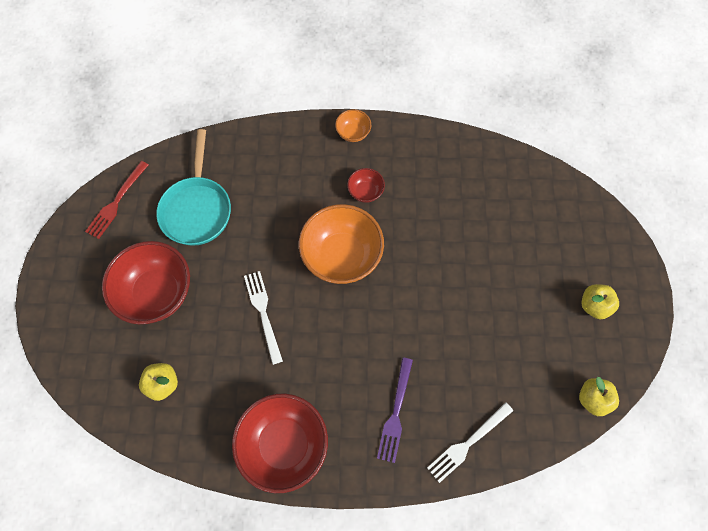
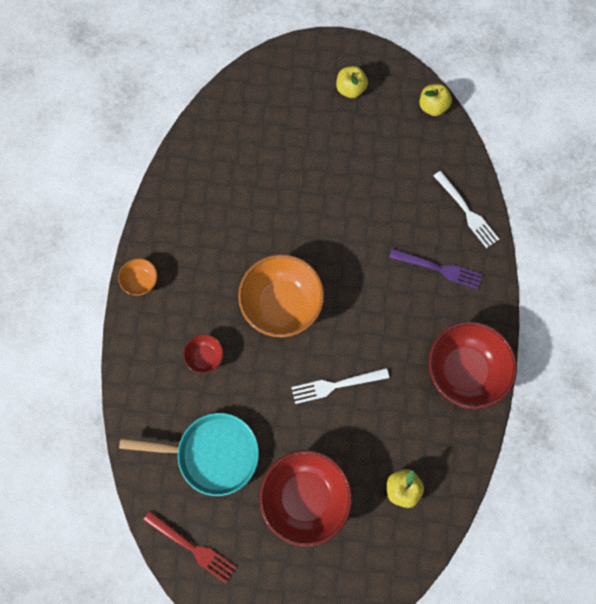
camera: 85 degrees left, 5 degrees up
red bowl [347,168,385,203] -> red bowl moved to [183,334,224,374]

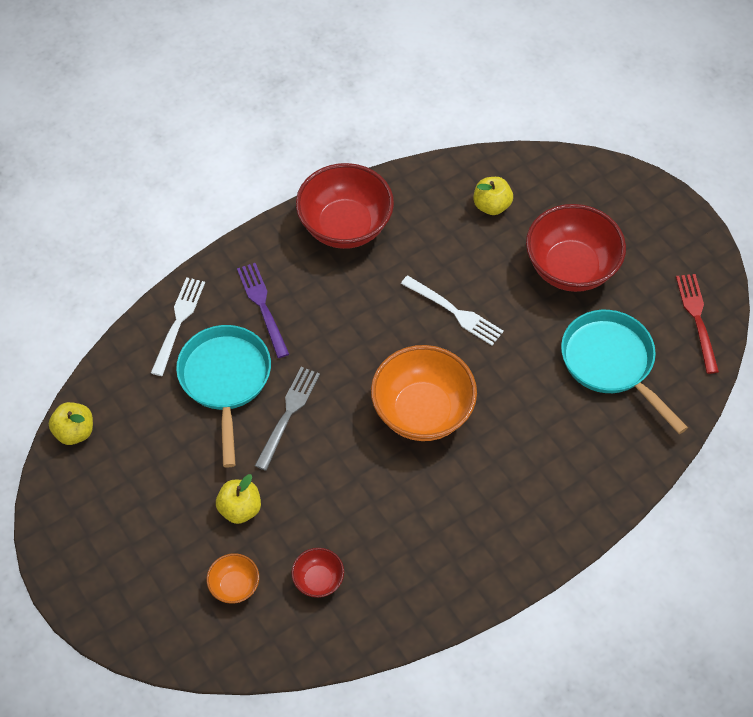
camera: 130 degrees left, 15 degrees down
orange bowl [118,258,158,296] -> orange bowl moved to [207,553,259,604]
red bowl [183,334,224,374] -> red bowl moved to [291,548,344,598]
yellow apple [336,66,368,98] -> yellow apple moved to [216,474,261,524]
none -> turquoise pan [176,325,271,468]
none -> grey fork [255,367,320,471]

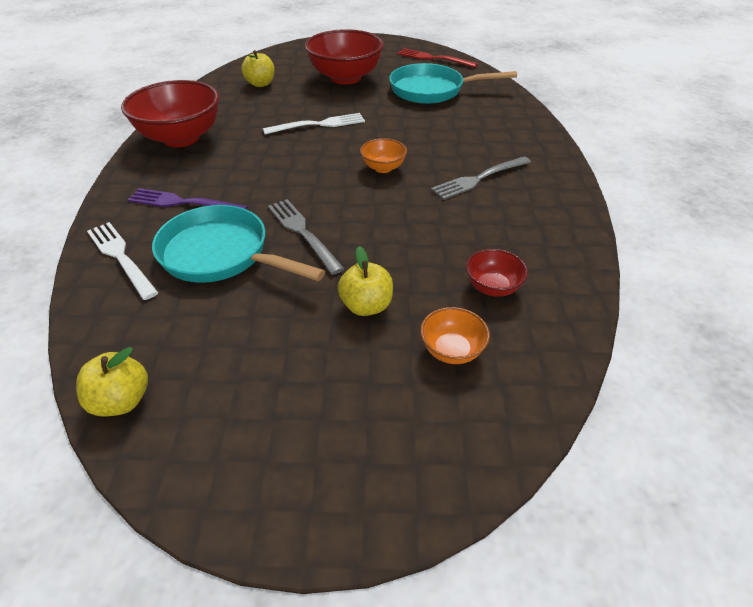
camera: 55 degrees left, 15 degrees down
orange bowl [371,345,477,441] -> orange bowl [360,138,407,173], size x0.47
none -> grey fork [431,157,531,200]

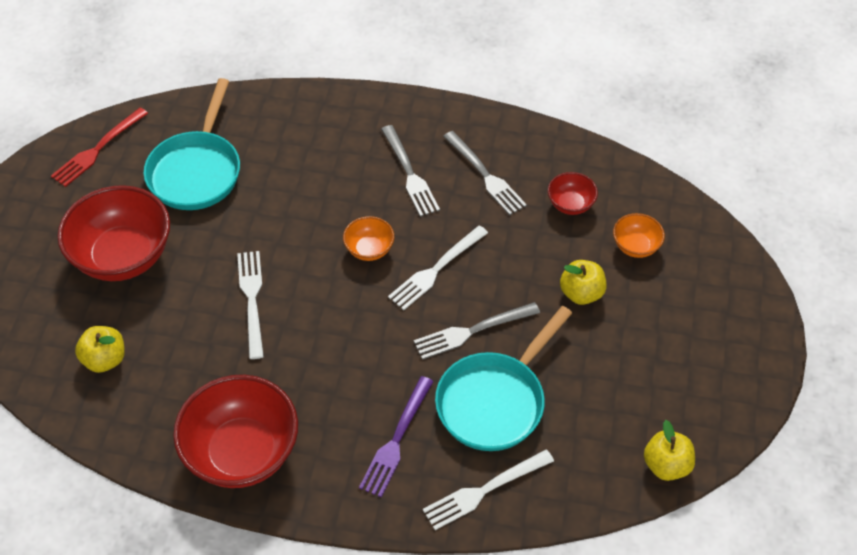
camera: 80 degrees left, 10 degrees up
none -> white fork [388,225,488,310]
none -> grey fork [443,131,527,215]

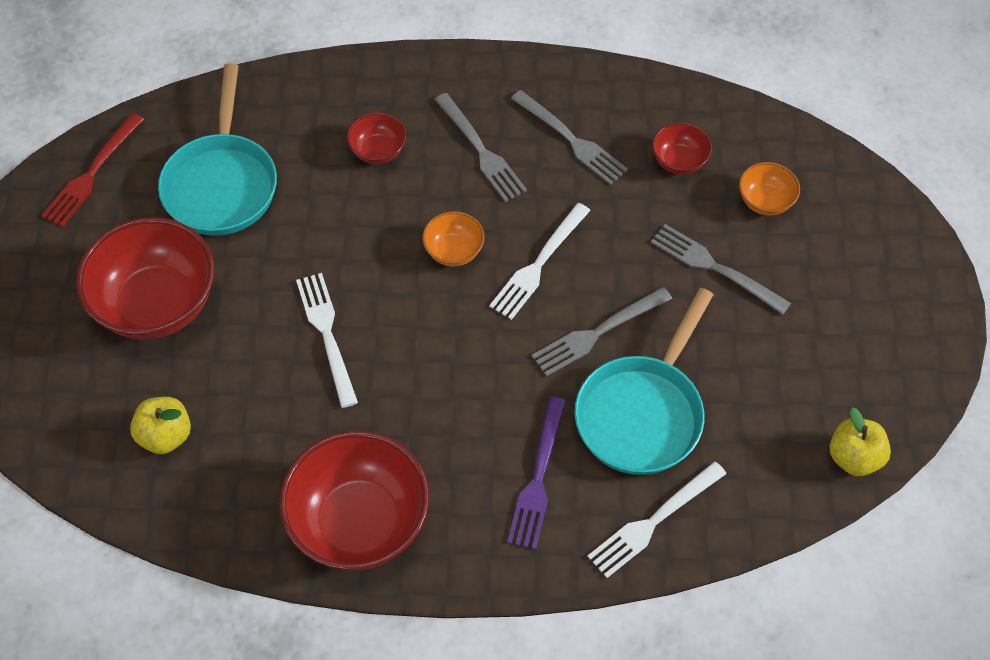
camera: 10 degrees left, 5 degrees up
yellow apple [560,260,607,305] -> grey fork [651,224,791,315]
none -> red bowl [347,112,406,164]

